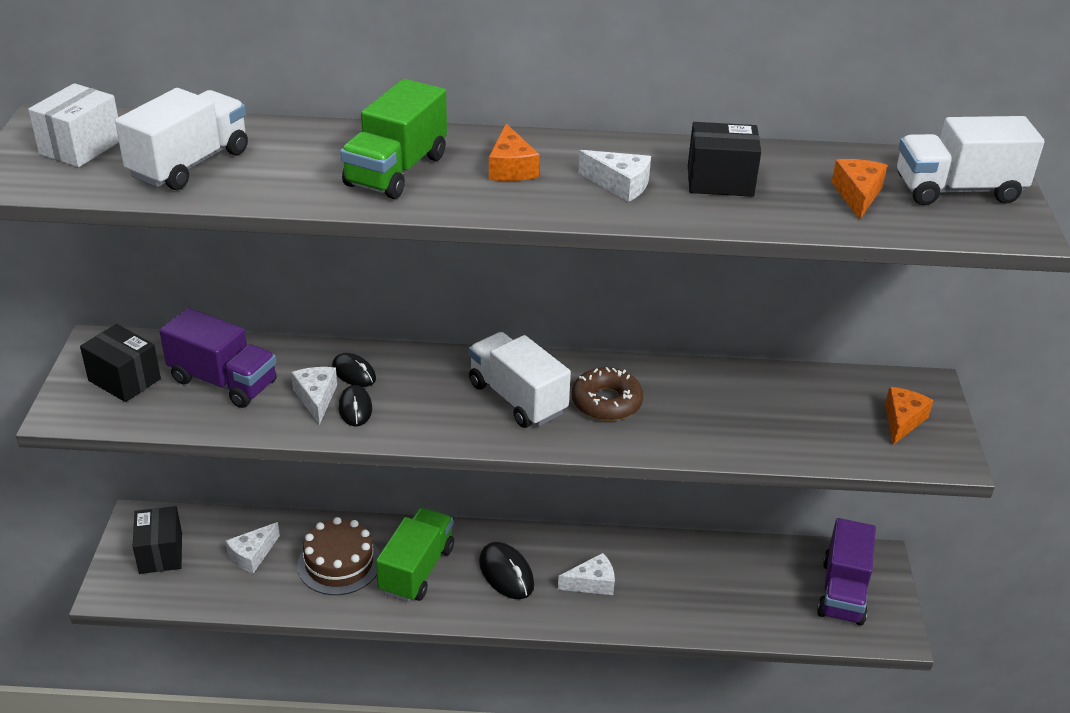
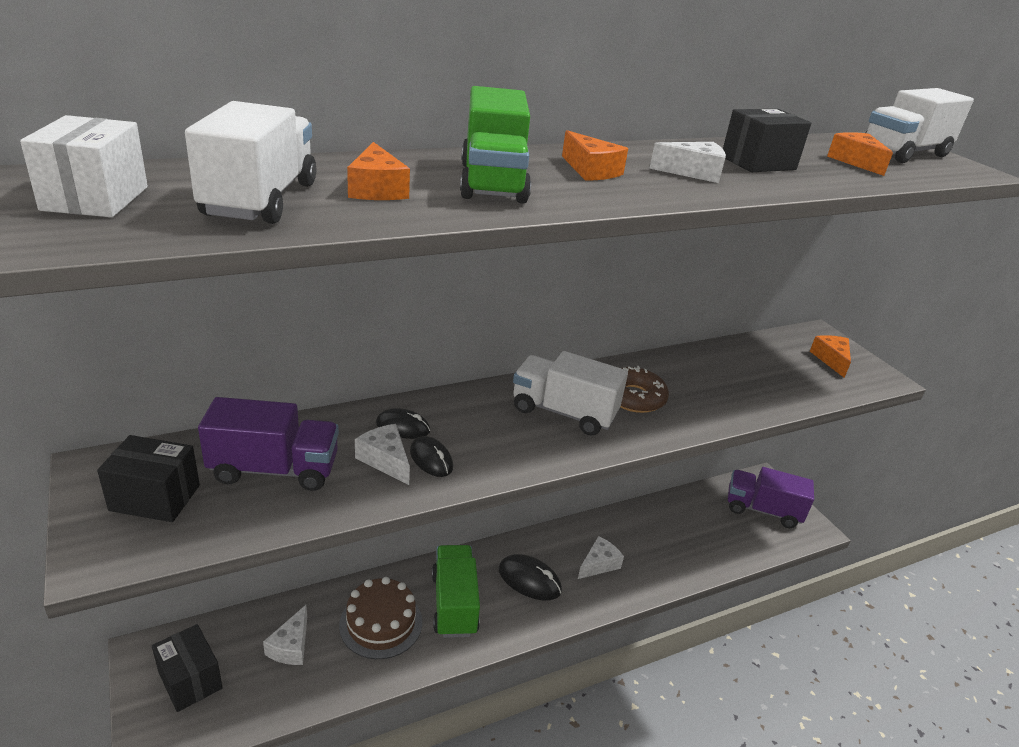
camera: 30 degrees left, 5 degrees down
purple truck [817,518,876,625] -> purple truck turned 120 degrees clockwise [728,467,814,528]
none -> orange cheese [347,142,410,200]

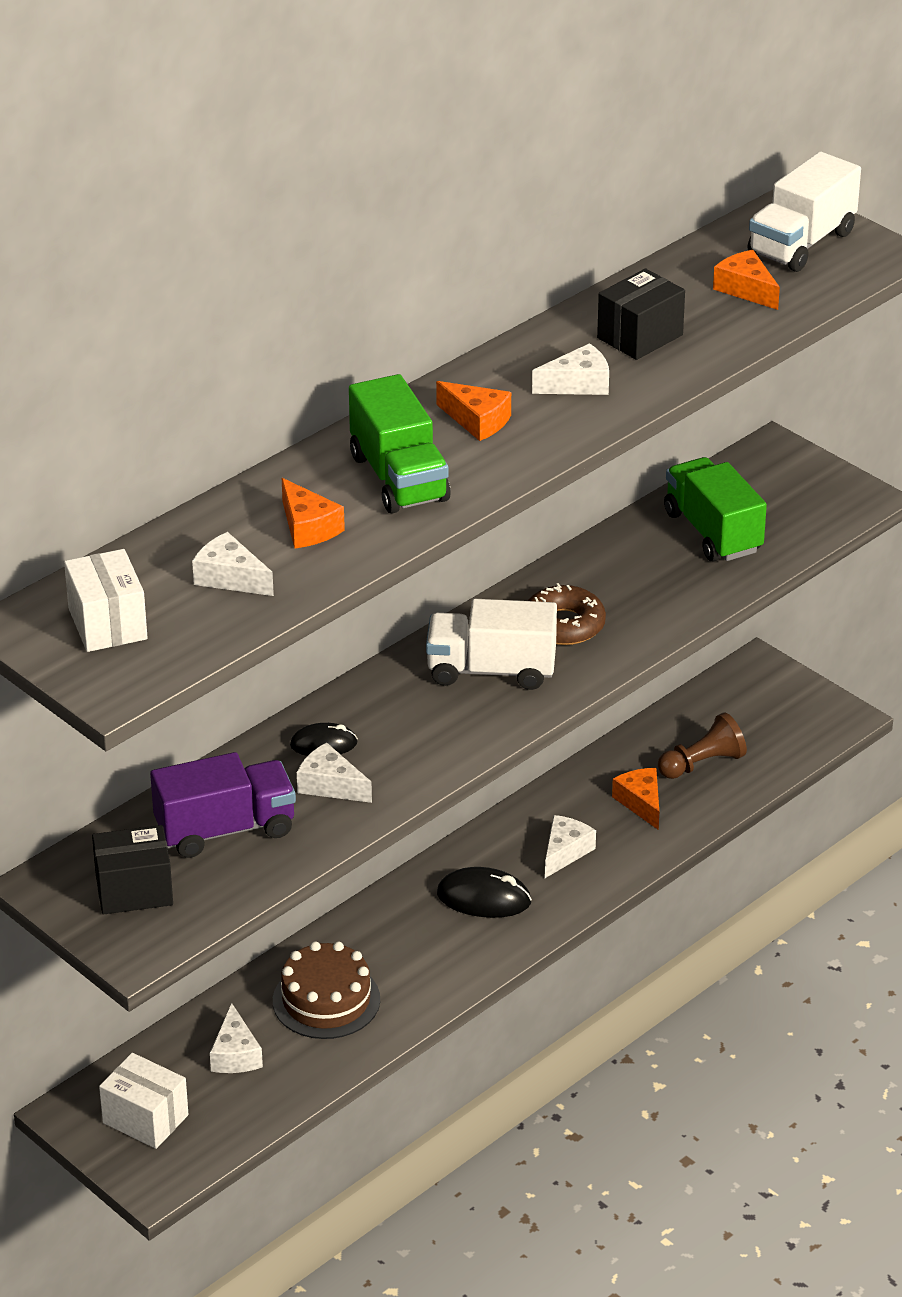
camera: 15 degrees left, 5 degrees up
black box [152,624,223,712] -> white box [99,1053,188,1149]
white truck [185,101,316,224] -> white cheese [192,532,274,596]
black mouse [410,436,453,477] -> none
green truck [432,545,480,638] -> green truck moved to [664,457,767,561]
purple truck [728,467,814,528] -> none
orange cheese [810,335,851,378] -> orange cheese moved to [612,768,659,830]
none -> brown pawn [658,712,747,779]

